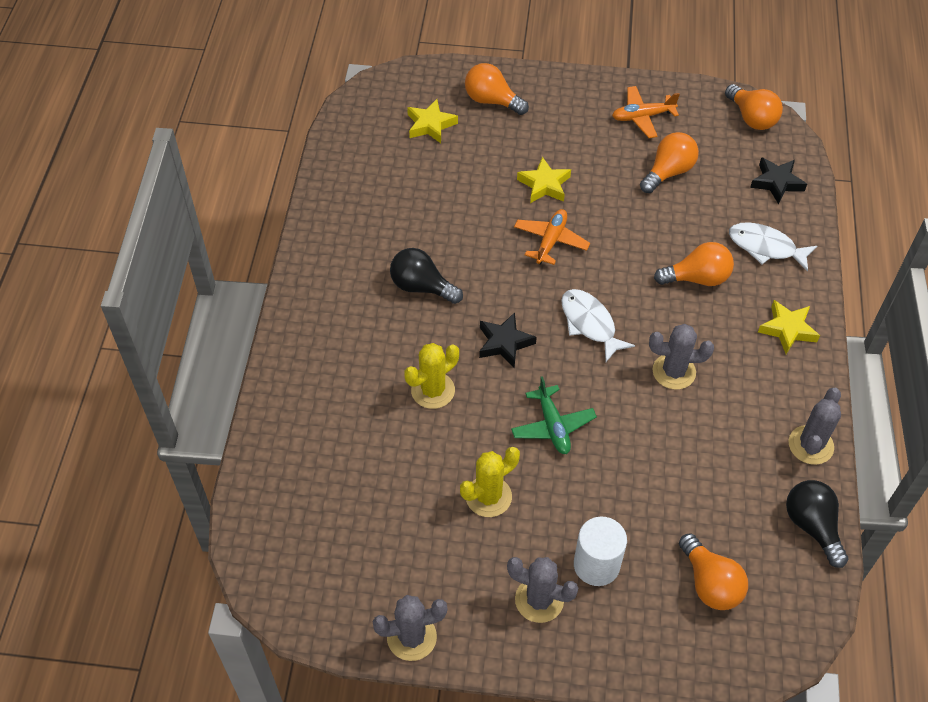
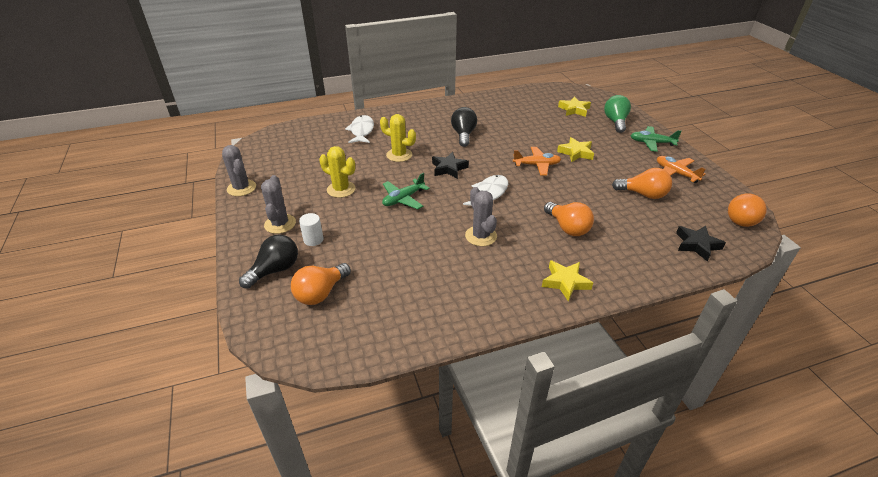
camera: 65 degrees right, 15 degrees down
orange light bulb [465,63,529,115] -> green light bulb [604,95,631,133]
white cylinder [574,517,627,586] -> white cylinder [299,213,323,246], size x0.63
white fish [729,222,817,272] -> white fish moved to [345,115,374,143]
black light bulb [786,480,848,568] -> black light bulb moved to [239,234,298,289]
grey cactus [788,387,841,465] -> none
none -> green plane [630,126,682,152]

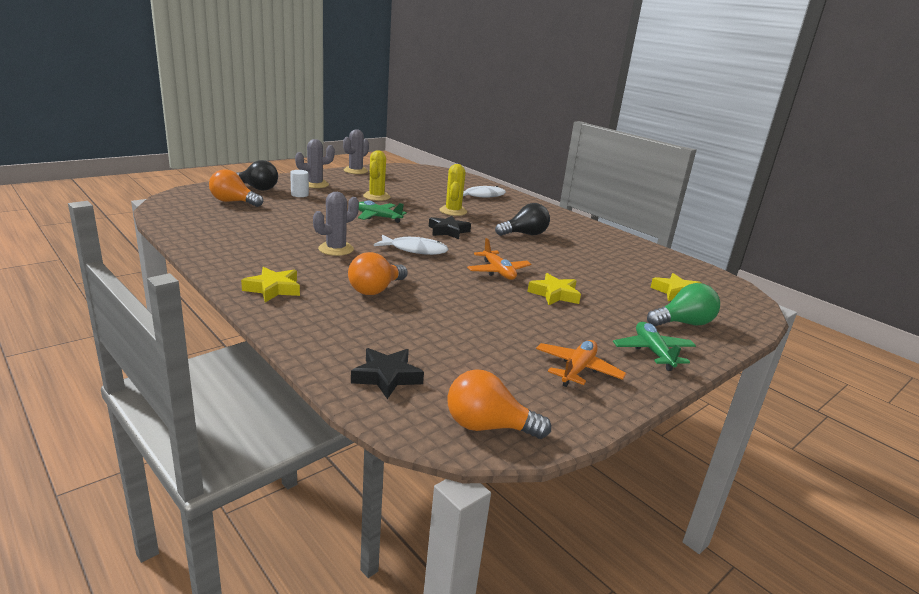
camera: 65 degrees right, 15 degrees down
orange light bulb [612,168,672,199] -> none

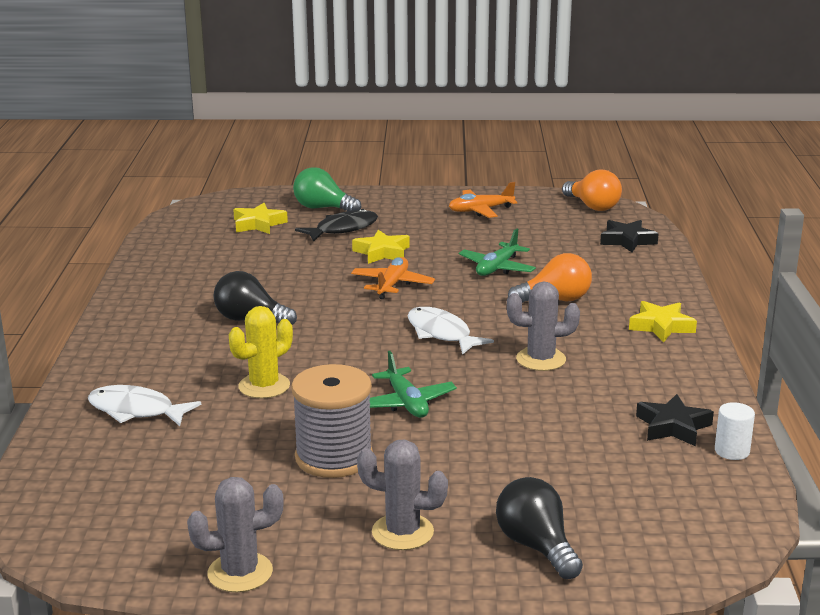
camera: 135 degrees left, 0 degrees up
orange light bulb [209,169,263,207] -> none
white cylinder [290,170,309,197] -> white cylinder moved to [715,402,755,460]
yellow cactus [363,150,391,201] -> grey spool [291,364,373,478]
black star [429,216,471,239] -> black star moved to [636,394,714,446]
green plane [613,322,696,371] -> green plane moved to [459,229,536,276]
none -> black fish [295,209,378,242]

